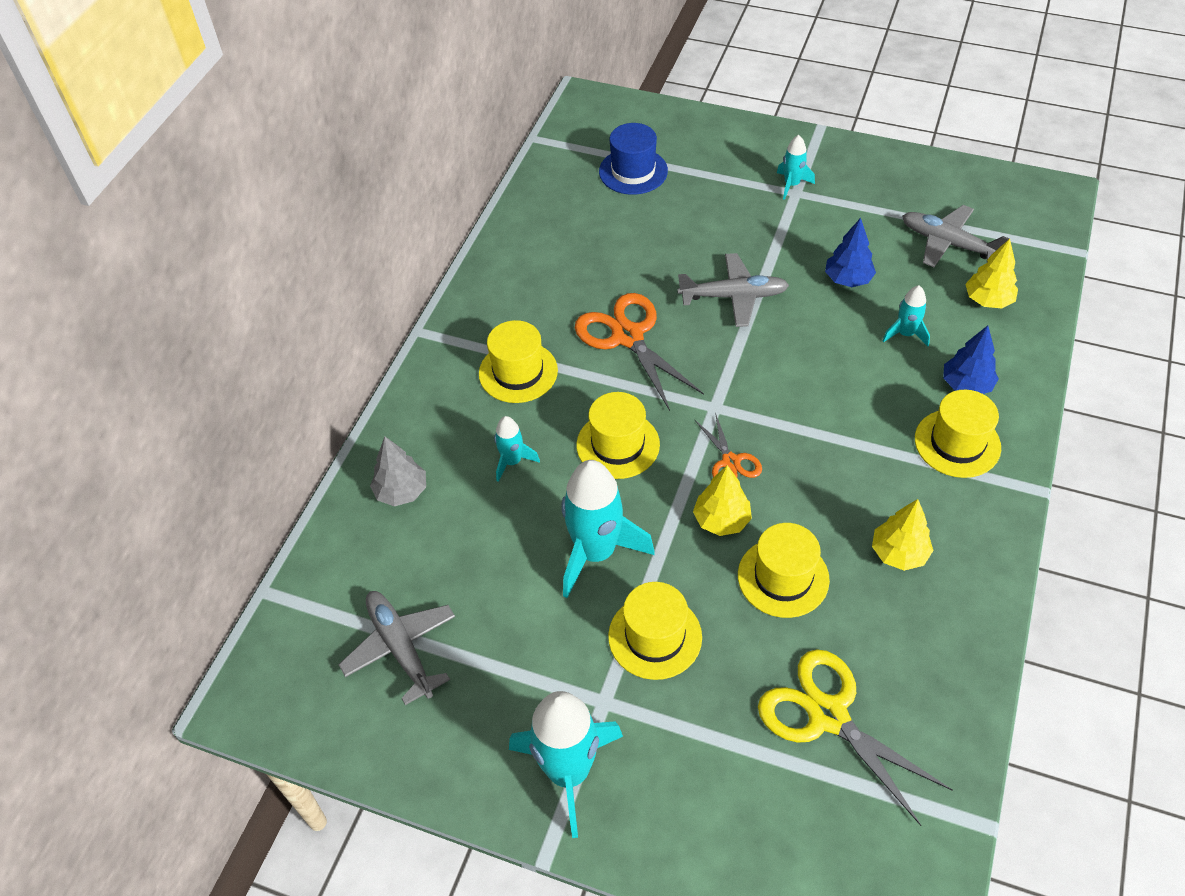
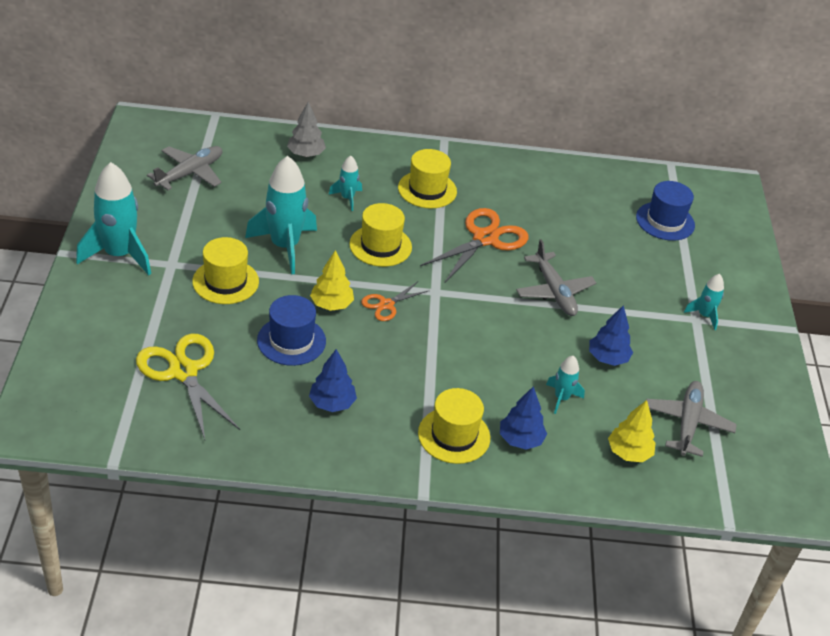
camera: 65 degrees right, 10 degrees down
yellow hat [738,523,830,618] -> blue hat [257,295,326,366]
yellow scissors [758,649,953,826] -> yellow scissors turned 60 degrees counterclockwise [136,334,240,440]
yellow tree [872,499,933,571] -> blue tree [309,349,357,412]

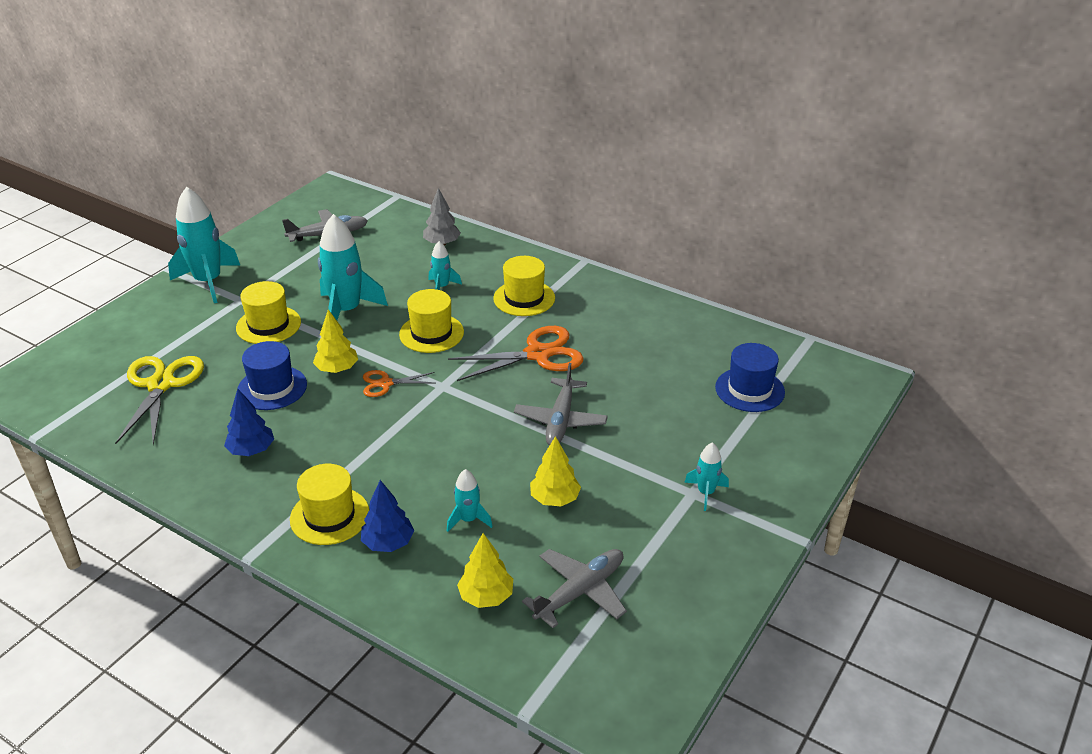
camera: 35 degrees right, 5 degrees down
blue tree [589,305,633,366] -> yellow tree [530,436,581,506]

